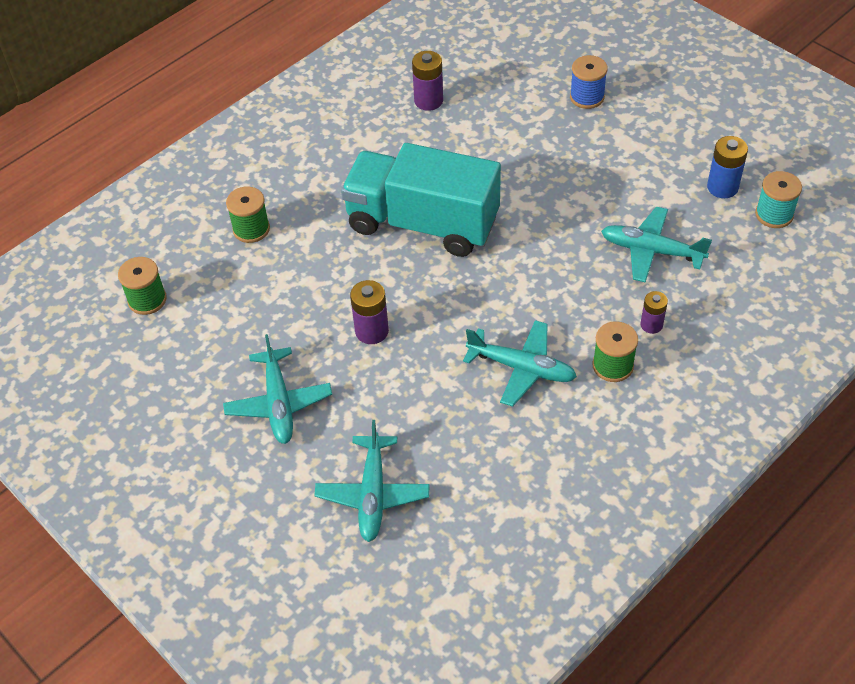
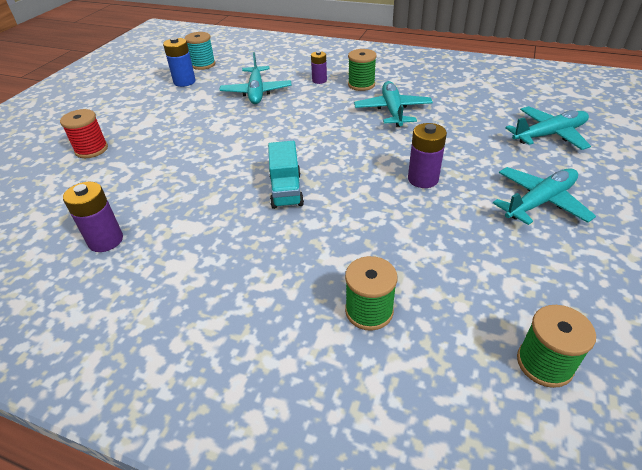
camera: 115 degrees left, 10 degrees down
turquoise truck [341,143,501,257] -> turquoise truck [268,141,304,209], size x0.47
blue spool [570,55,608,109] -> red spool [60,109,108,158]

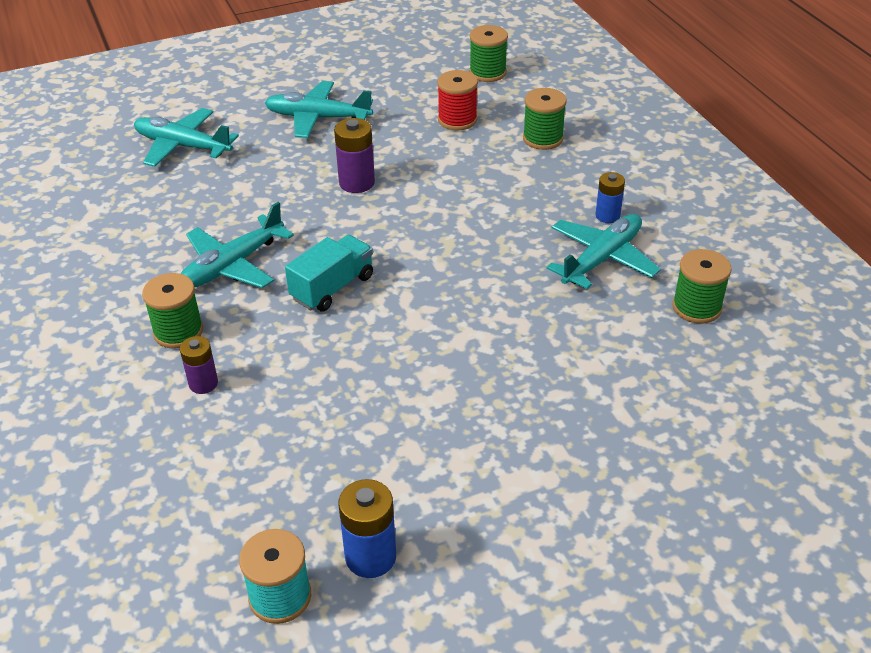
camera: 135 degrees left, 0 degrees up
red spool [60,109,108,158] -> red spool moved to [437,70,478,131]
purple battery [63,182,123,252] -> green spool [672,249,732,324]
turquoise plane [219,52,292,104] -> turquoise plane moved to [546,214,661,289]
turquoise truck [268,141,304,209] -> turquoise truck moved to [285,235,373,312]
none -> blue battery [596,172,625,223]

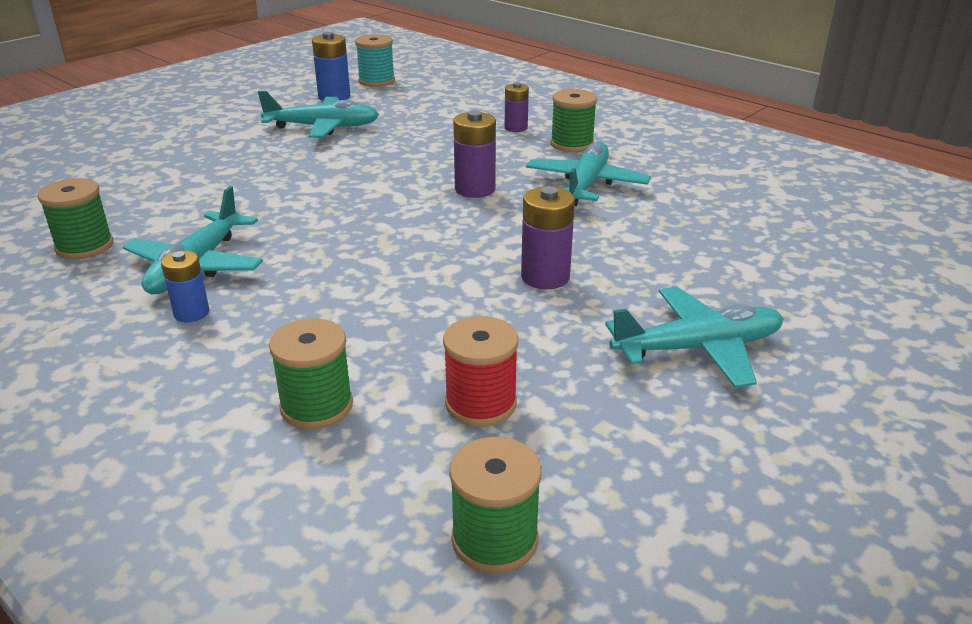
camera: 155 degrees right, 10 degrees down
turquoise plane [134,108,239,167] -> turquoise plane moved to [258,91,379,138]
turquoise truck [285,235,373,312] -> purple battery [453,110,496,198]

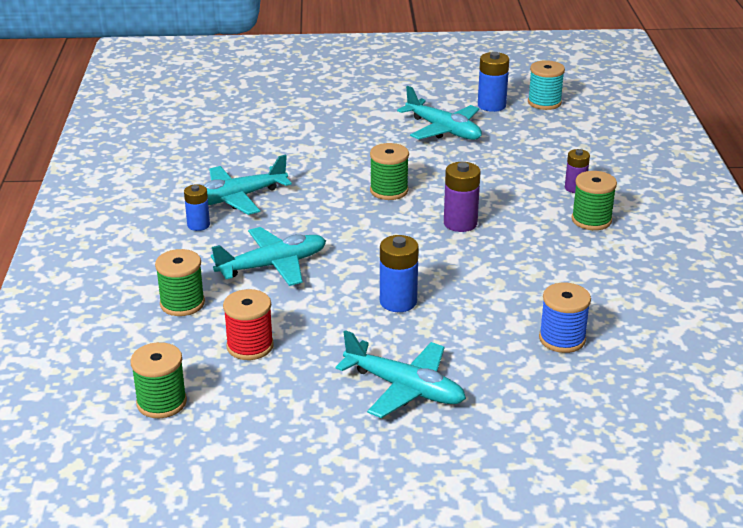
camera: 45 degrees right, 0 degrees up
green spool [38,178,113,260] -> green spool moved to [370,143,409,200]
purple battery [521,186,575,289] -> blue battery [380,235,419,312]
turquoise plane [526,142,651,206] -> turquoise plane moved to [211,227,326,286]
none -> blue spool [539,283,591,353]

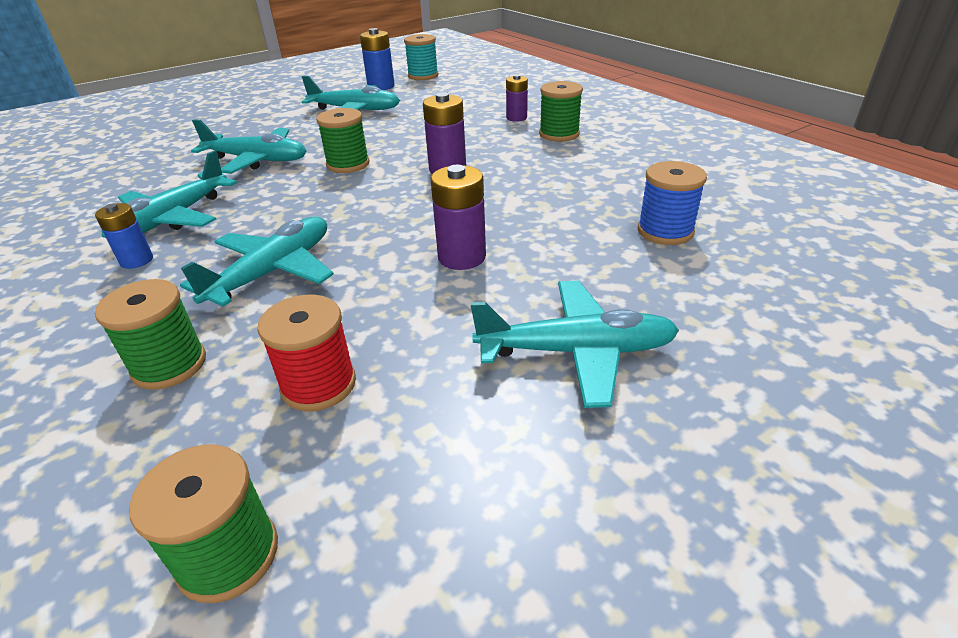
camera: 30 degrees left, 5 degrees up
blue battery [380,235,419,312] -> purple battery [430,165,486,270]
none -> turquoise plane [191,119,306,174]

